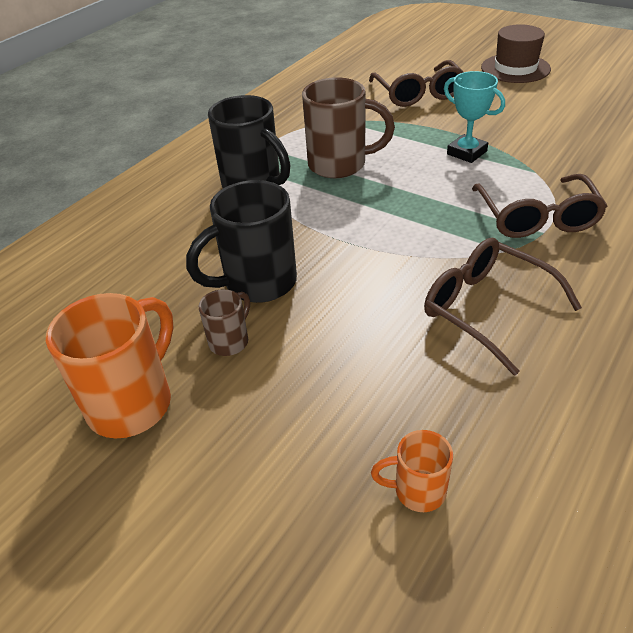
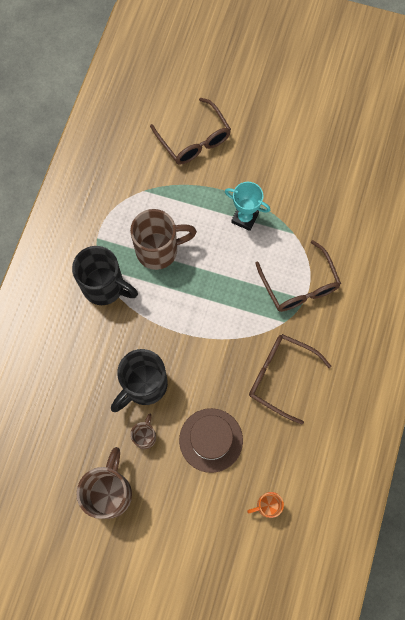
camera: 20 degrees left, 30 degrees up
orange mug [46,293,174,438] -> brown mug [77,447,132,519]
brown hat [481,24,551,83] -> brown hat moved to [179,408,243,473]

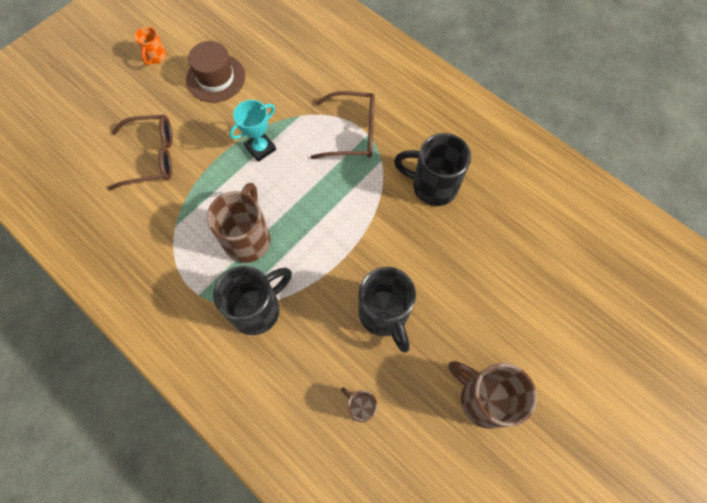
camera: 65 degrees left, 5 degrees down
brown mug [130,414,156,449] -> brown mug moved to [341,387,377,422]
brown hat [179,408,243,473] -> brown hat moved to [186,41,245,102]
orange mug [247,492,284,518] -> orange mug moved to [135,27,166,65]
brown glasses [249,334,331,425] -> black mug [394,133,471,206]

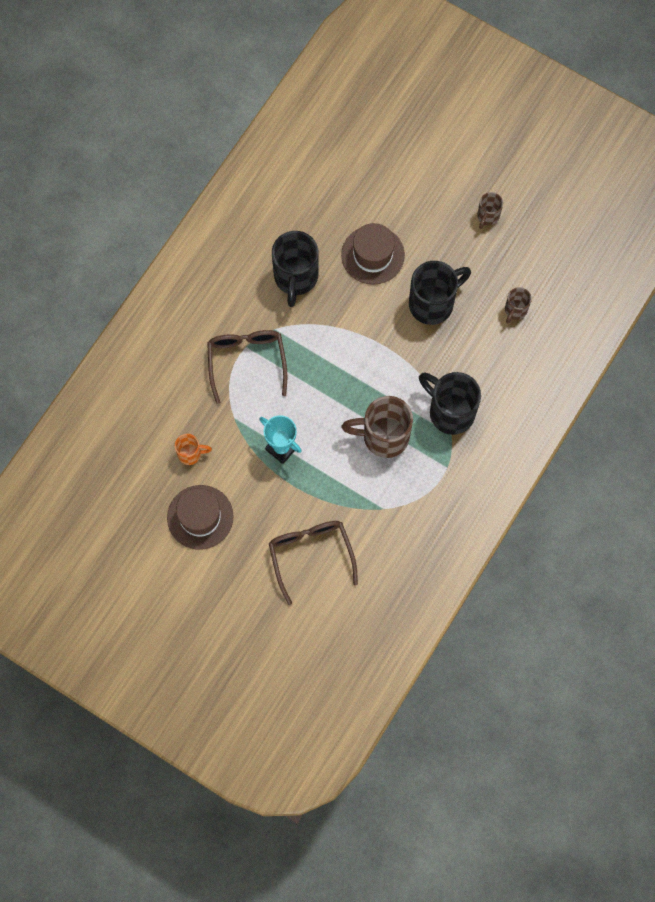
camera: 100 degrees left, 5 degrees up
orange mug [135,27,166,65] -> orange mug moved to [175,434,212,465]
brown mug [449,361,537,429] -> brown mug [477,192,503,229], size x0.51
none -> brown hat [341,223,405,285]

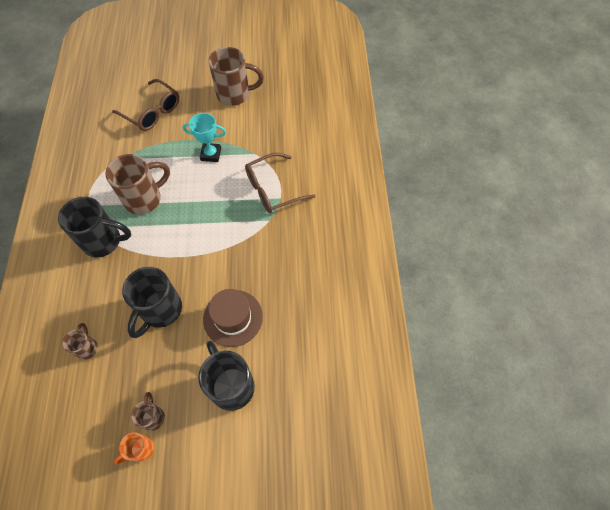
camera: 145 degrees right, 10 degrees down
brown hat [167,485,233,550] -> brown mug [209,47,264,106]
orange mug [175,434,212,465] -> orange mug moved to [114,432,154,464]
brown glasses [207,330,287,404] -> brown glasses turned 105 degrees clockwise [245,153,315,213]
black mug [272,231,319,307] -> black mug moved to [198,341,255,411]

